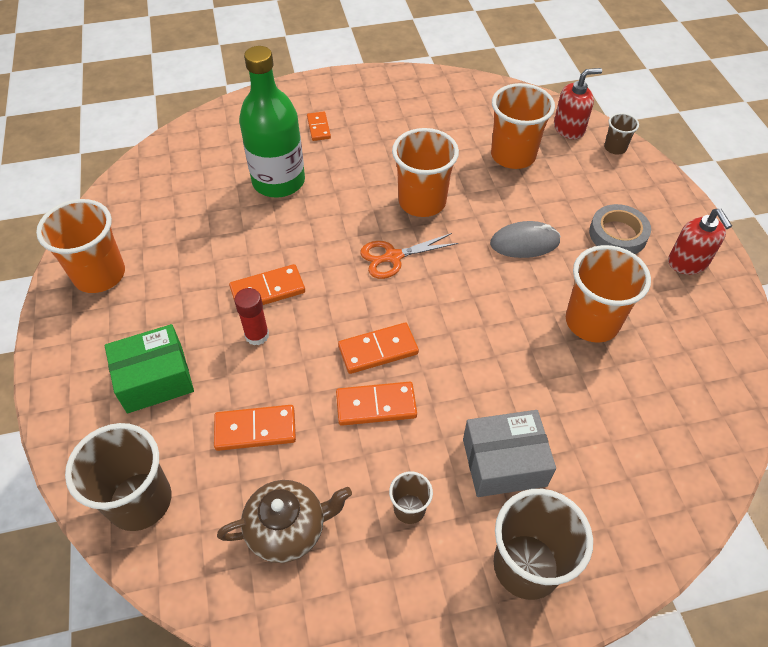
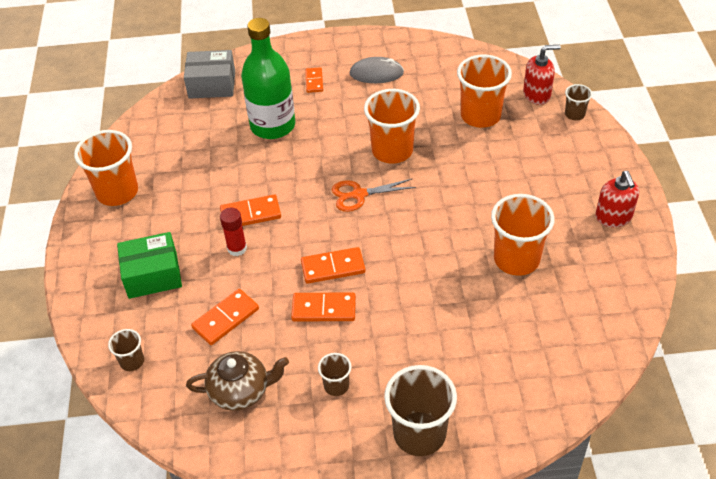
camera: 10 degrees right, 5 degrees down
brown cup [65,423,171,531] -> brown cup [108,329,144,371], size x0.50
orange domino [214,405,296,451] -> orange domino turned 45 degrees counterclockwise [191,289,259,345]
grey box [463,410,556,497] -> grey box moved to [184,50,235,99]
grey mouse [490,221,561,258] -> grey mouse moved to [350,57,404,83]
grey tape [589,204,651,254] -> none

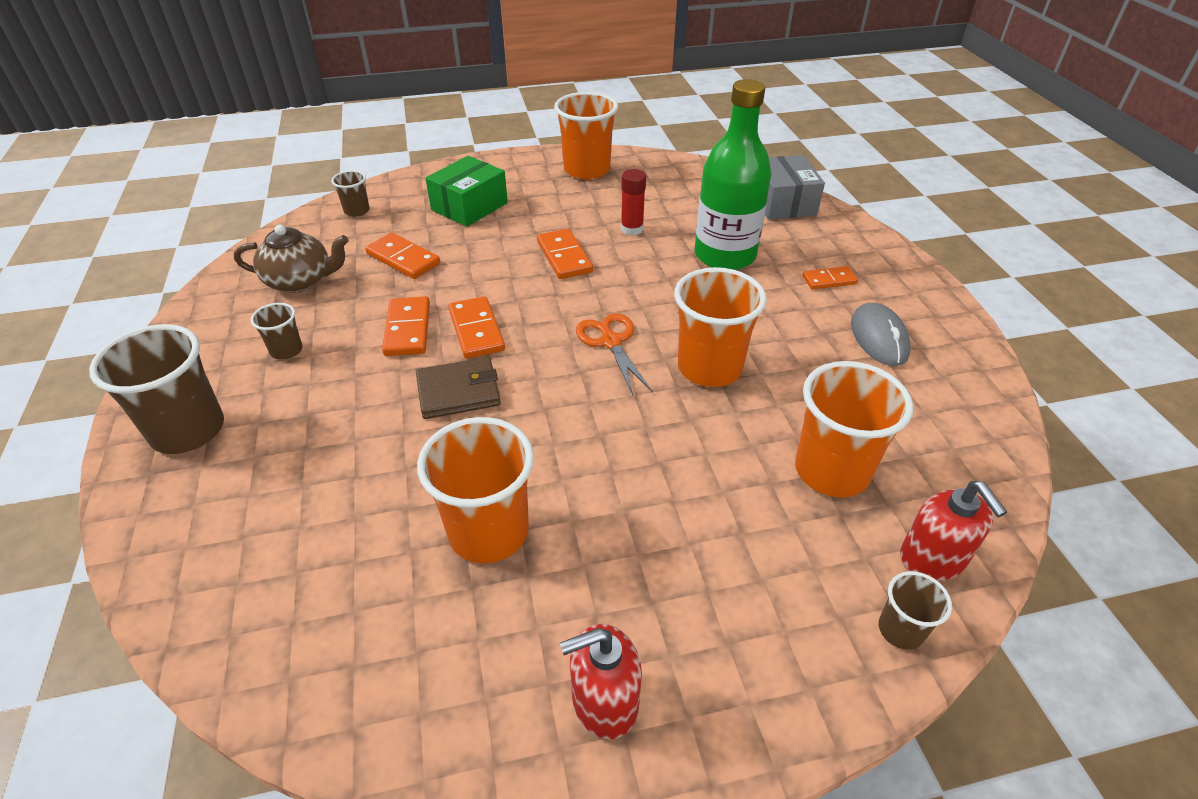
camera: 80 degrees right, 5 degrees down
green box [117,232,182,299] -> green box turned 60 degrees clockwise [425,156,508,227]
brown teapot [186,351,289,411] -> brown teapot turned 75 degrees counterclockwise [234,225,349,293]
red glue stick [220,208,247,256] -> red glue stick moved to [621,169,646,235]
none -> brown wallet [416,357,501,419]

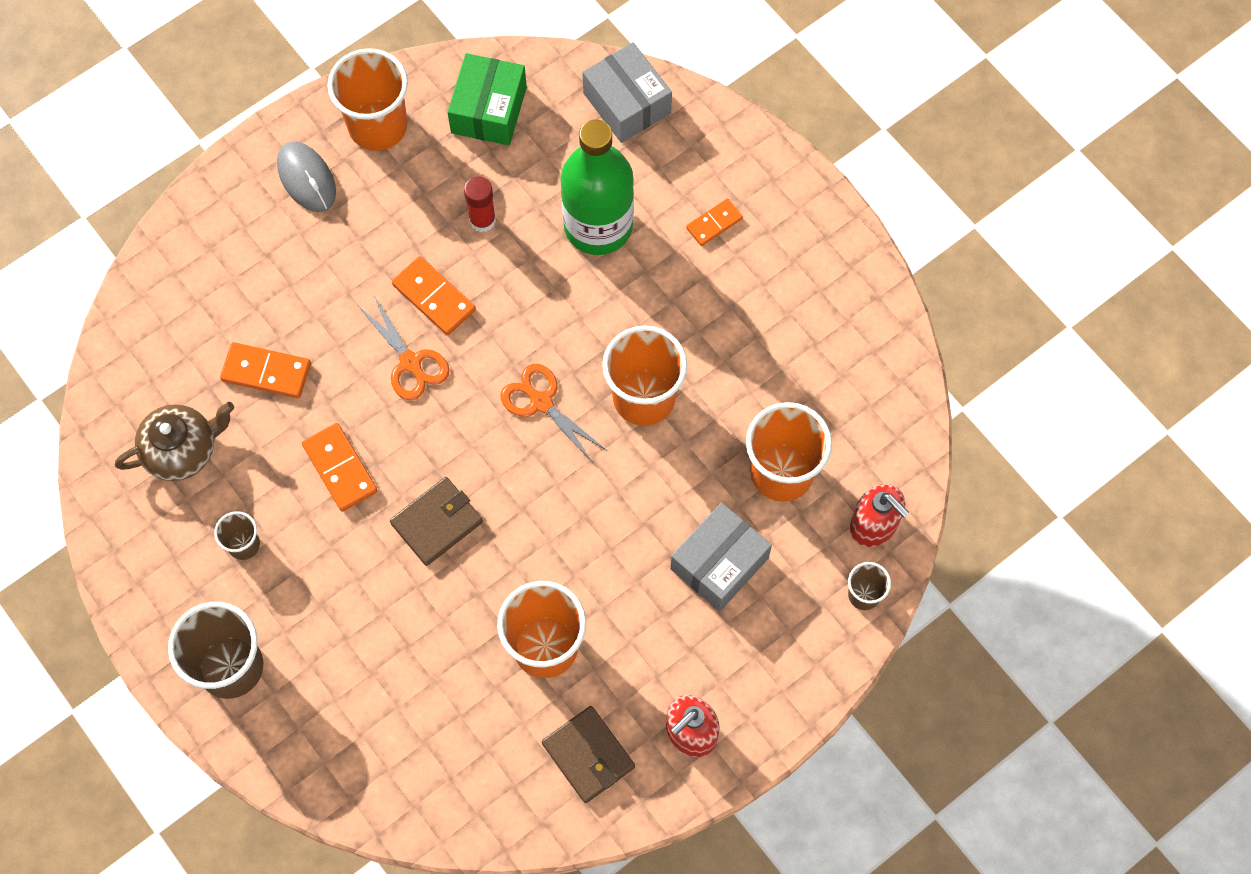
camera: 25 degrees left, 25 degrees up
brown cup [331,170,370,217] -> none
green box [425,156,508,227] -> green box moved to [447,53,527,146]
orange domino [448,296,505,359] -> none
grey mouse [851,303,911,366] -> grey mouse moved to [277,142,336,212]
none -> orange scissors [359,297,450,401]
none -> brown wallet [542,706,635,803]
none -> grey box [670,502,772,611]

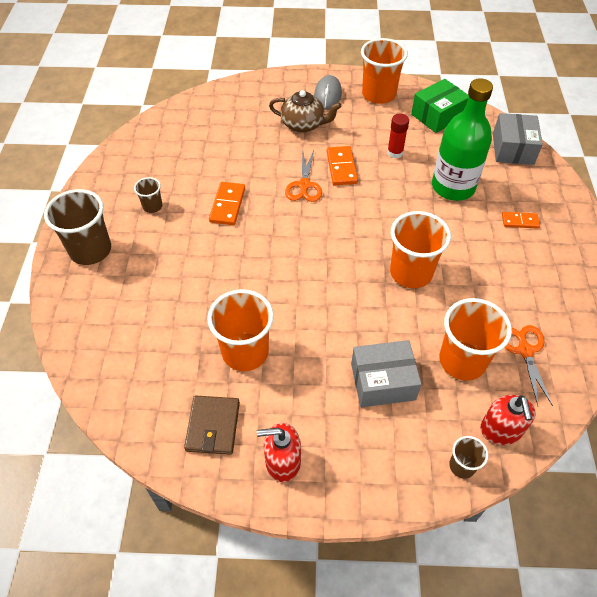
camera: 40 degrees right, 15 degrees down
brown teapot [115,402,234,481] -> brown teapot moved to [269,90,341,133]
orange domino [220,342,311,398] -> none
brown wallet [390,477,483,566] -> none
orange scissors [501,364,606,463] -> orange scissors moved to [504,325,553,406]

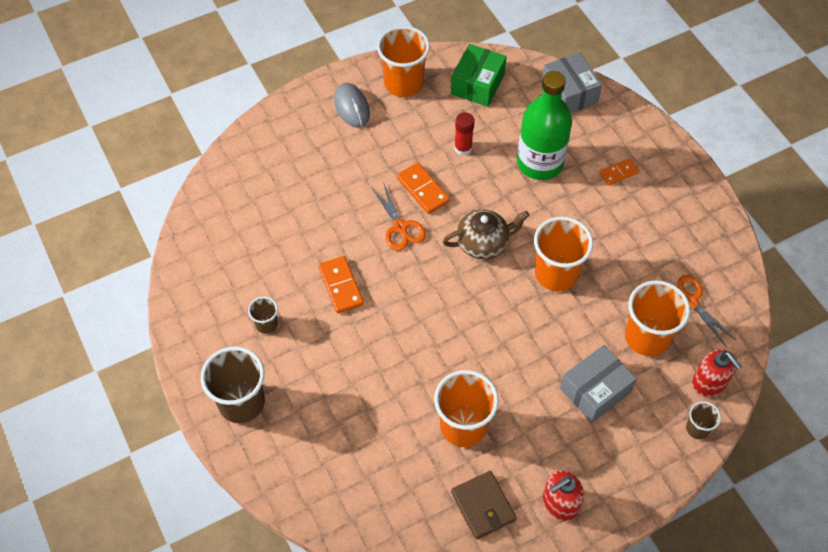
camera: 30 degrees left, 5 degrees up
brown teapot [269,90,341,133] -> brown teapot moved to [442,209,529,259]

